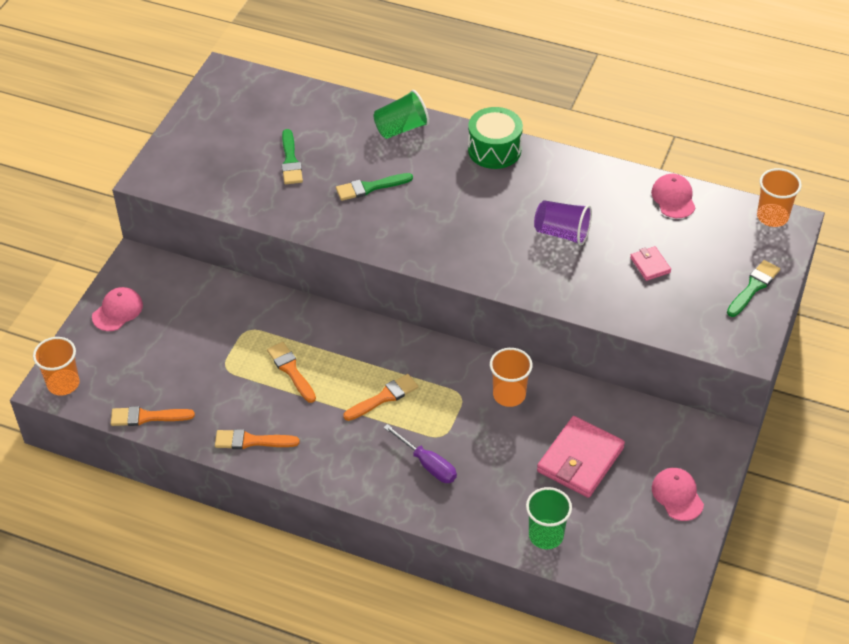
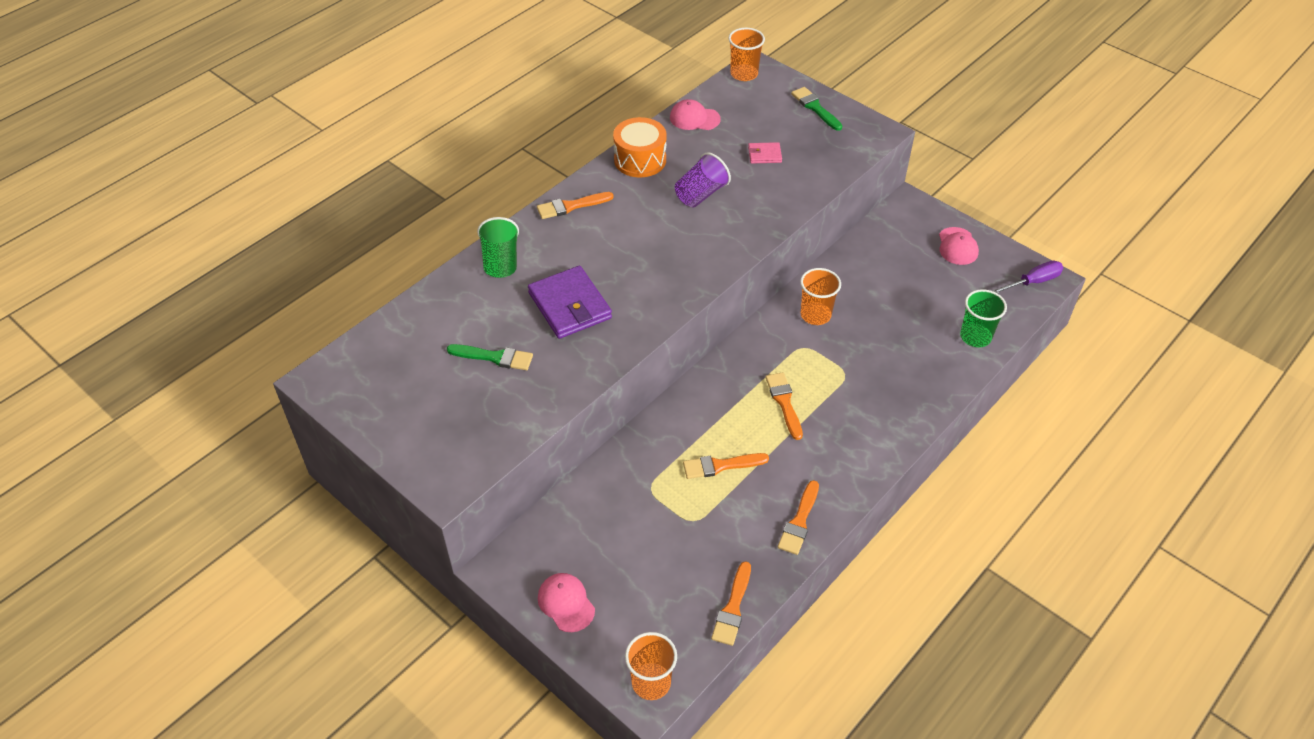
camera: 70 degrees left, 0 degrees up
green brush [336,173,413,201] -> purple wallet [528,266,612,339]
purple screwdriver [383,424,457,483] -> purple screwdriver moved to [992,261,1063,293]
green drum [468,107,523,169] -> orange brush [537,192,613,219]
pink wallet [537,416,625,498] -> none
pink cap [652,468,704,521] -> pink cap turned 90 degrees counterclockwise [939,227,979,265]
none -> orange drum [613,117,667,177]

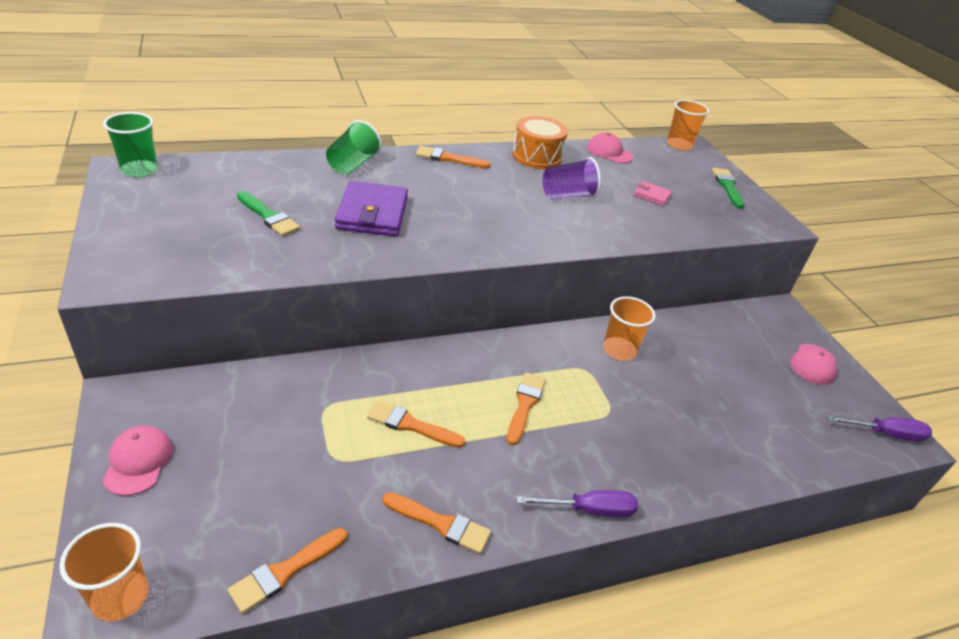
camera: 25 degrees right, 10 degrees down
orange brush [778,480,819,555] -> orange brush turned 120 degrees counterclockwise [383,492,491,554]
green cup [960,289,1007,347] -> green cup moved to [103,112,158,178]
none -> purple screwdriver [516,490,638,517]

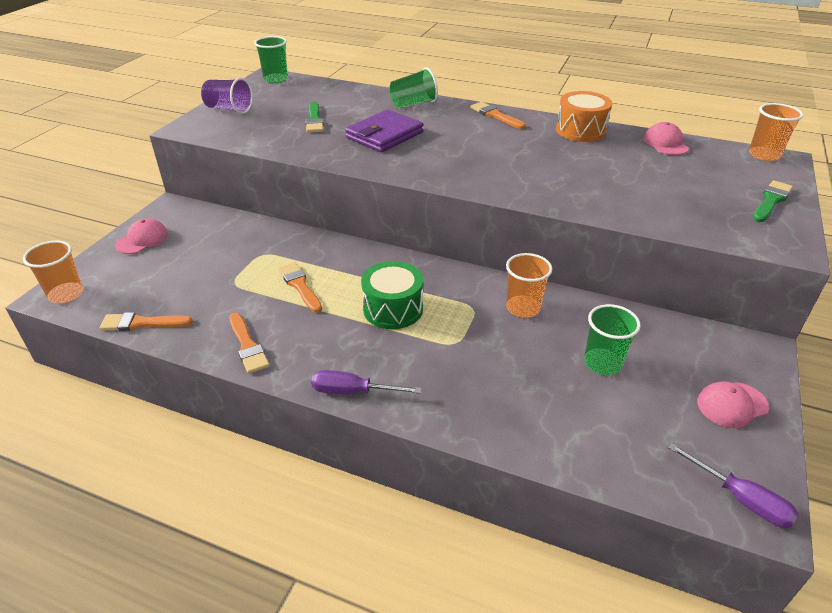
camera: 45 degrees right, 0 degrees up
orange brush [506,372,546,445] -> green drum [361,261,423,329]
purple screwdriver [516,490,638,517] -> purple screwdriver turned 150 degrees clockwise [311,370,422,394]
purple cup [543,157,601,199] -> purple cup moved to [201,78,253,114]
pink wallet [634,181,672,206] -> none
none -> green cup [584,304,641,375]

